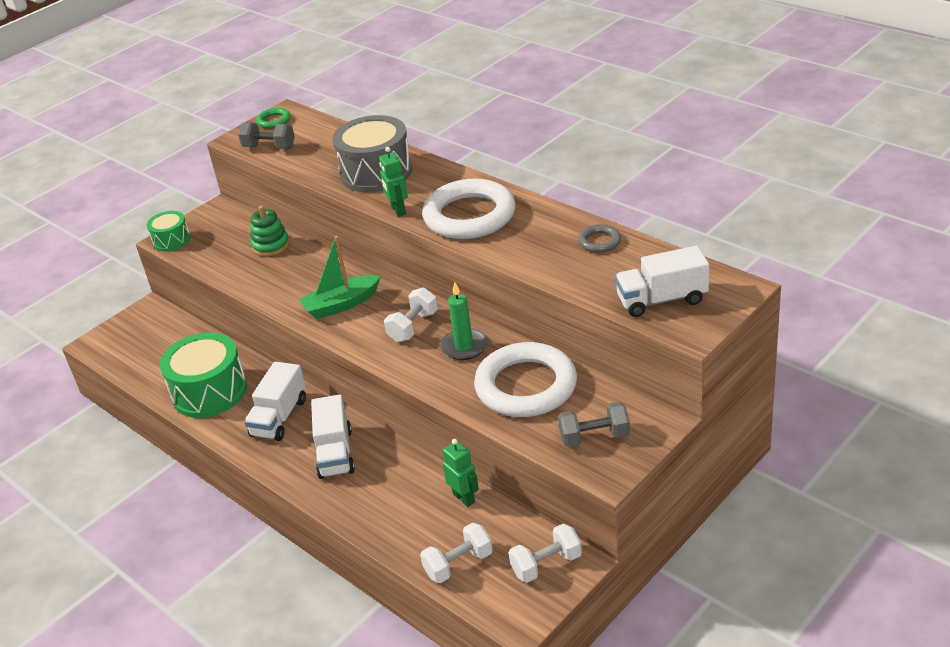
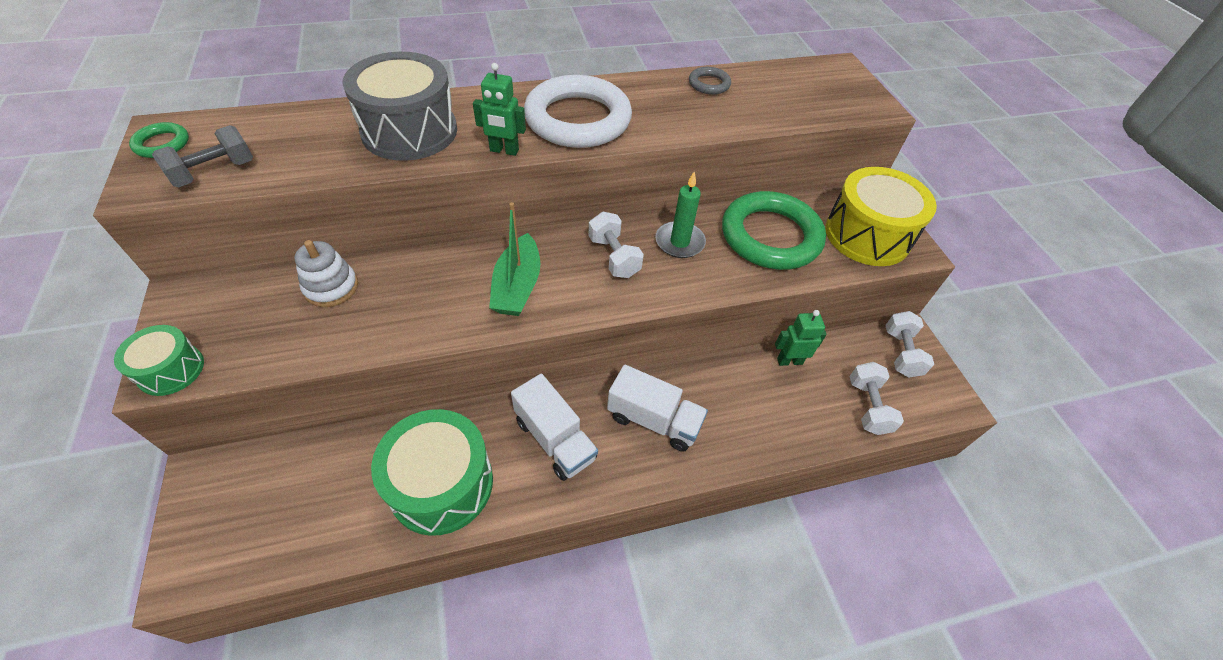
camera: 65 degrees left, 15 degrees up
green stacking toy [250,206,290,256] -> white stacking toy [295,240,358,307]
white ring [474,342,577,417] -> green ring [722,191,826,270]
grey dumbbell [558,402,630,448] -> yellow drum [825,167,937,266]
white truck [615,246,709,317] -> none

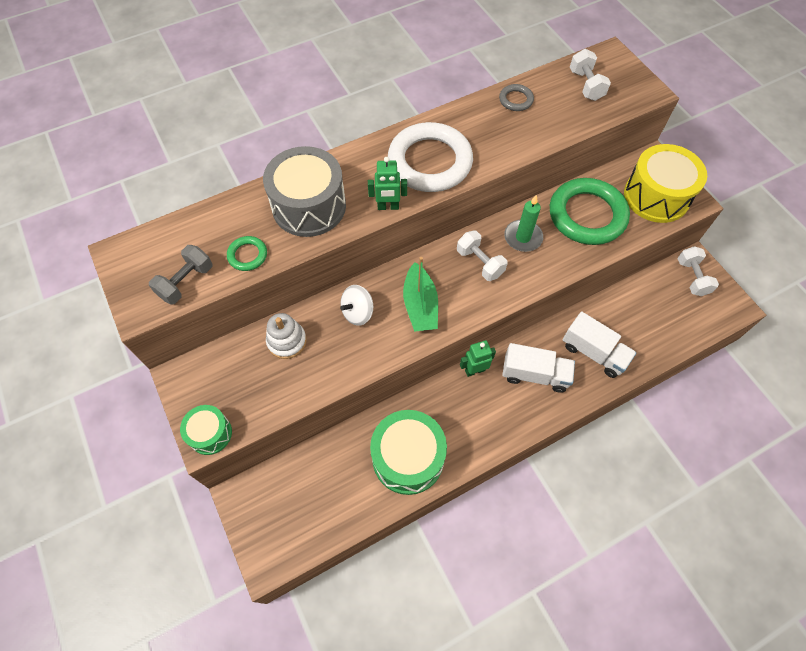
camera: 10 degrees left, 10 degrees up
green ring [129,122,189,158] -> green ring moved to [227,236,267,271]
white truck [511,374,598,481] -> white truck moved to [563,311,636,378]
green robot [775,310,827,366] -> green robot moved to [460,340,496,377]
white dumbbell [849,362,904,435] -> white dumbbell moved to [570,49,611,101]
none -> white spinning top [340,285,373,326]

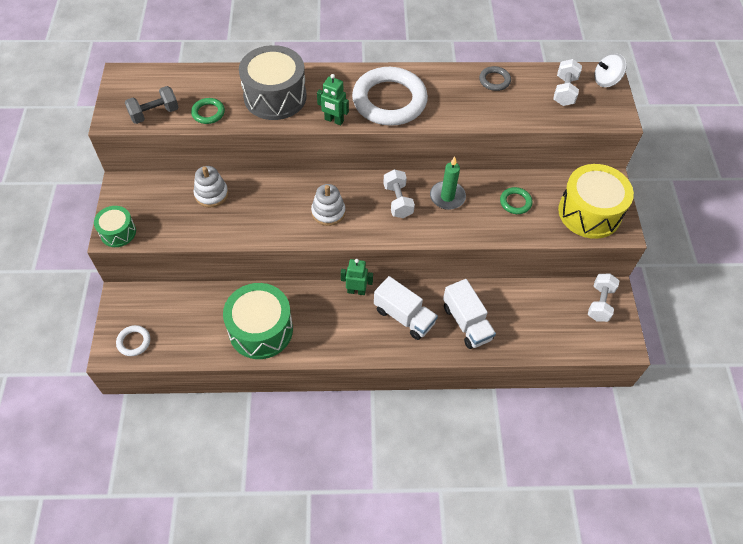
camera: 25 degrees right, 5 degrees down
white spinning top [340,285,373,326] -> white spinning top moved to [594,54,627,87]
green boat [403,257,438,332] -> white stacking toy [311,184,346,226]
green ring [550,178,630,245] -> green ring [500,187,532,214], size x0.43
none -> white ring [116,325,150,356]

